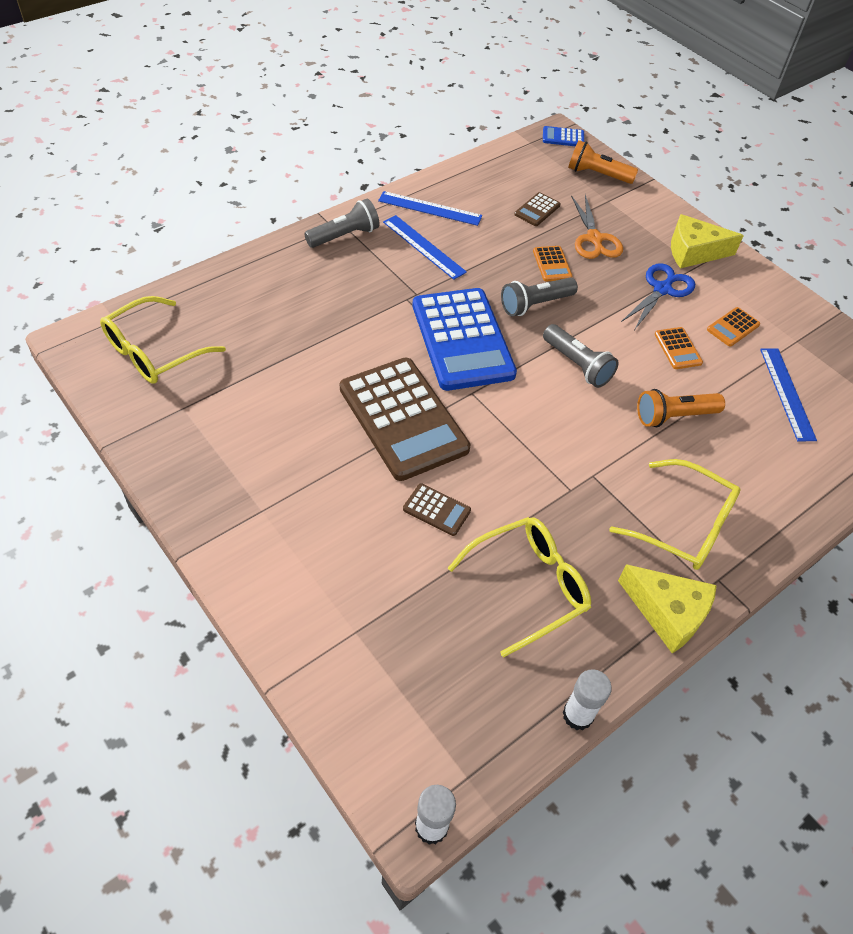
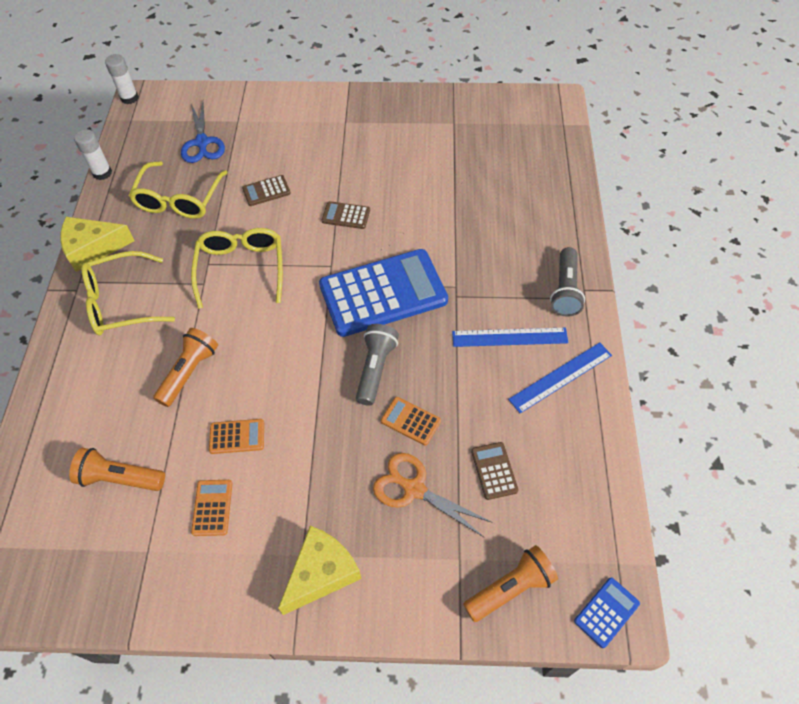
camera: 135 degrees right, 5 degrees up
yellow glasses [100,296,226,384] -> yellow glasses moved to [191,228,283,309]
brown calculator [340,357,470,481] -> brown calculator [322,201,370,229], size x0.42
blue calculator [412,288,517,391] -> blue calculator turned 135 degrees clockwise [319,249,448,337]
grey flashlight [543,324,619,388] -> none
blue scissors [621,263,695,330] -> blue scissors moved to [181,102,225,163]
orange calculator [655,327,703,369] -> orange calculator turned 150 degrees clockwise [209,419,264,454]
blue ruler [760,348,817,442] -> orange flashlight [69,448,165,491]

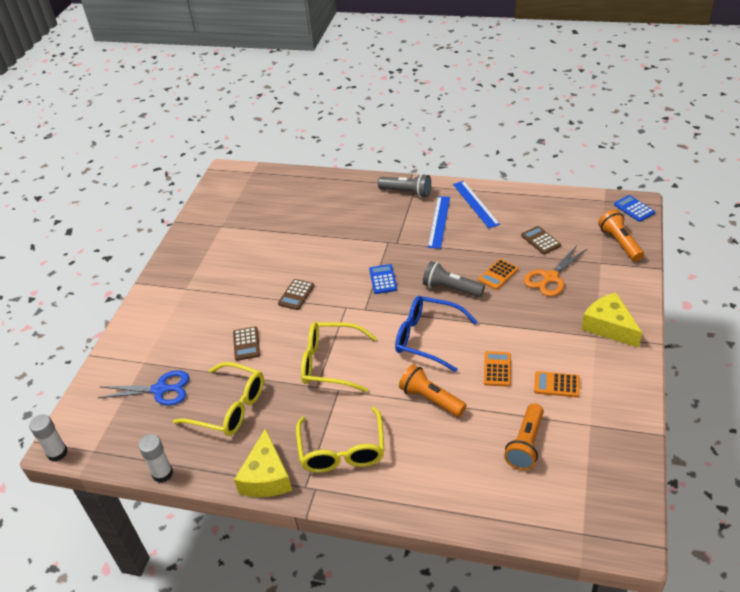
camera: 75 degrees left, 15 degrees down
blue calculator [319,249,448,337] -> blue calculator [369,264,397,294], size x0.42
brown calculator [471,442,518,500] -> brown calculator turned 60 degrees clockwise [521,226,561,255]
none -> blue glasses [395,296,478,372]

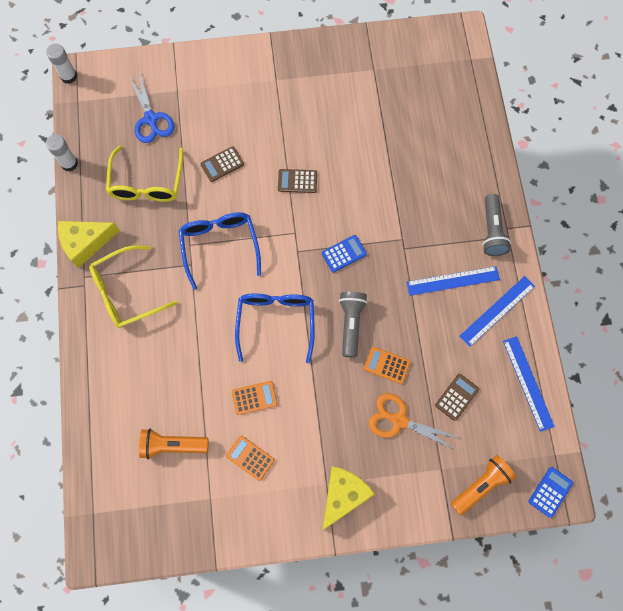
camera: 65 degrees right, 30 degrees up
yellow glasses [301,322,377,392] -> blue glasses [179,212,261,290]
orange flashlight [399,364,467,417] -> none
orange calculator [534,371,580,397] -> orange calculator turned 45 degrees counterclockwise [226,435,275,481]
none -> blue ruler [503,336,555,432]

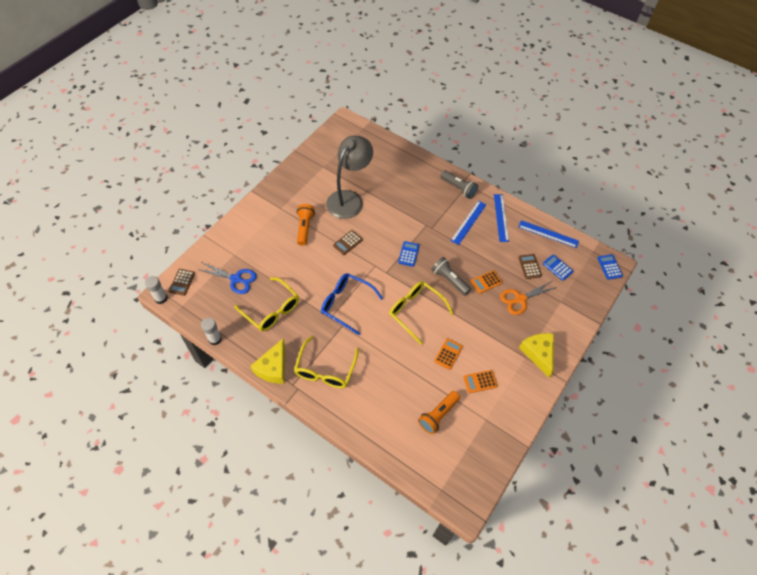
camera: 50 degrees left, 15 degrees down
brown calculator [200,146,244,182] -> brown calculator moved to [169,269,195,296]
blue glasses [235,294,315,363] -> yellow glasses [389,281,453,345]
orange flashlight [451,455,516,515] -> orange flashlight moved to [297,204,315,246]
none -> grey lamp [326,136,373,219]
none -> blue calculator [543,254,574,281]

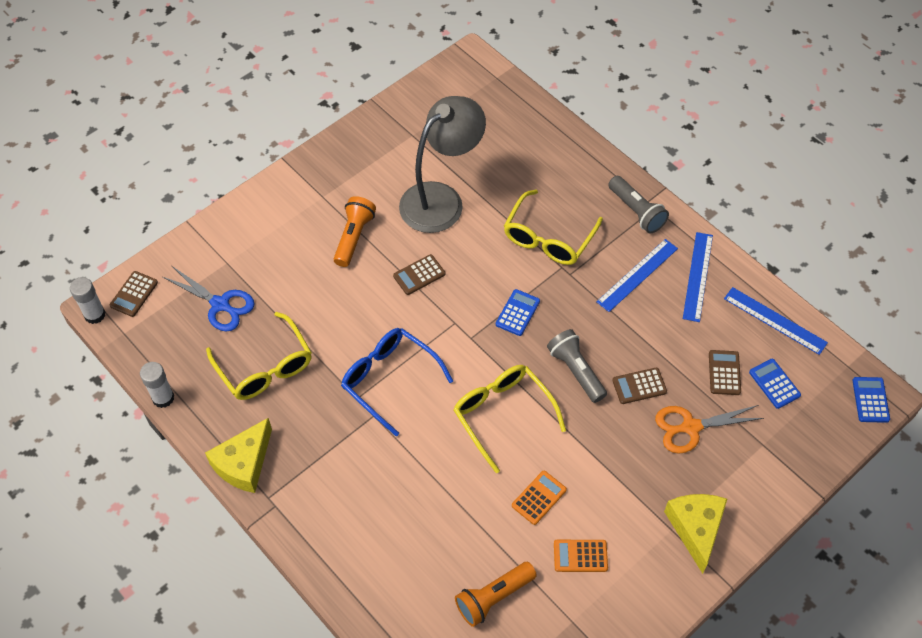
camera: 15 degrees right, 0 degrees up
yellow glasses [294,336,359,388] -> yellow glasses moved to [504,190,603,265]
orange calculator [471,270,502,294] -> brown calculator [612,368,667,404]

